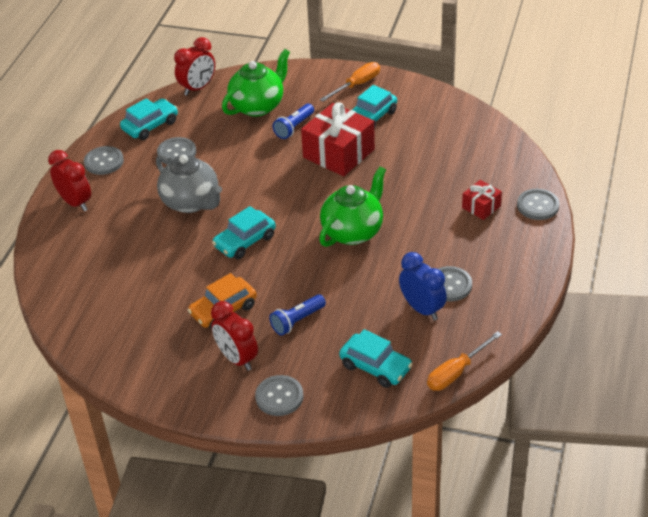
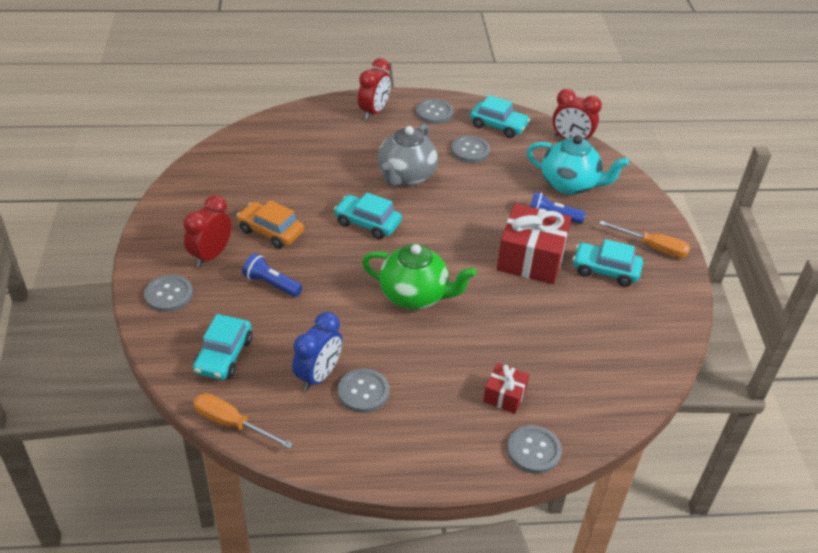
camera: 65 degrees right, 0 degrees up
green teapot [222,49,290,117] -> turquoise teapot [527,135,629,195]

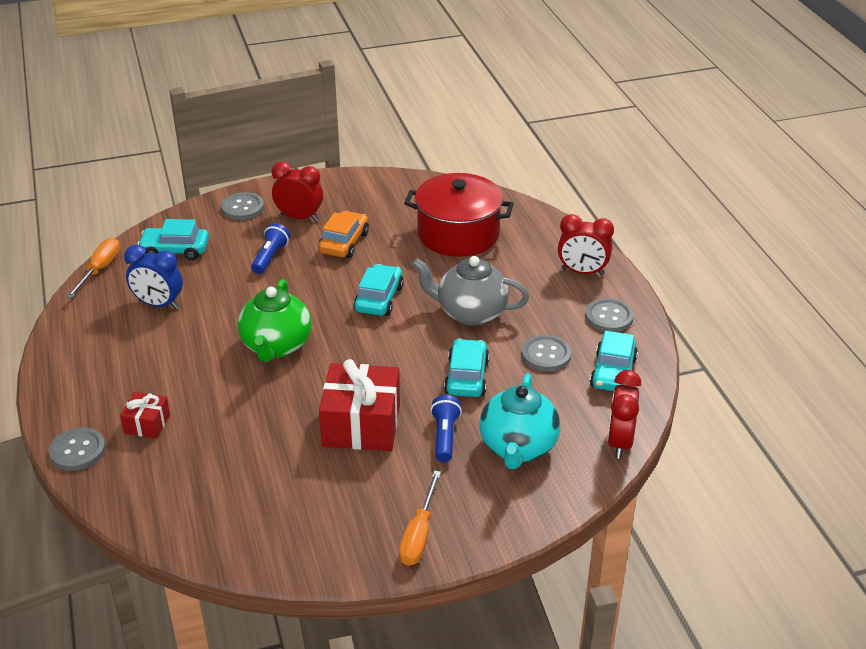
camera: 80 degrees right, 5 degrees down
grey button [338,369,389,413] -> none
turquoise car [573,239,643,287] -> turquoise car moved to [444,339,490,397]
none -> red pot [404,173,514,257]

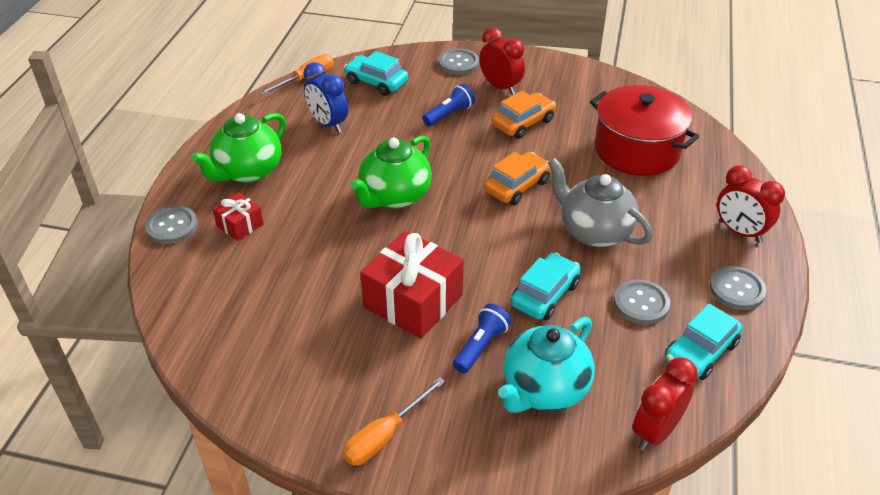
camera: 30 degrees right, 5 degrees up
turquoise car [353,264,404,316] -> orange car [484,152,551,205]
none -> green teapot [191,113,286,183]

